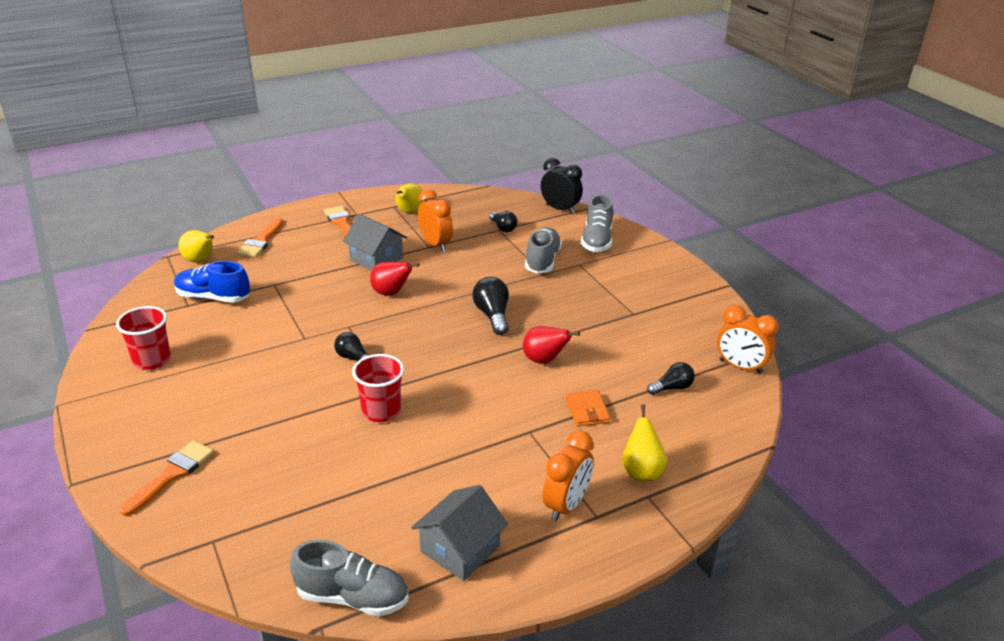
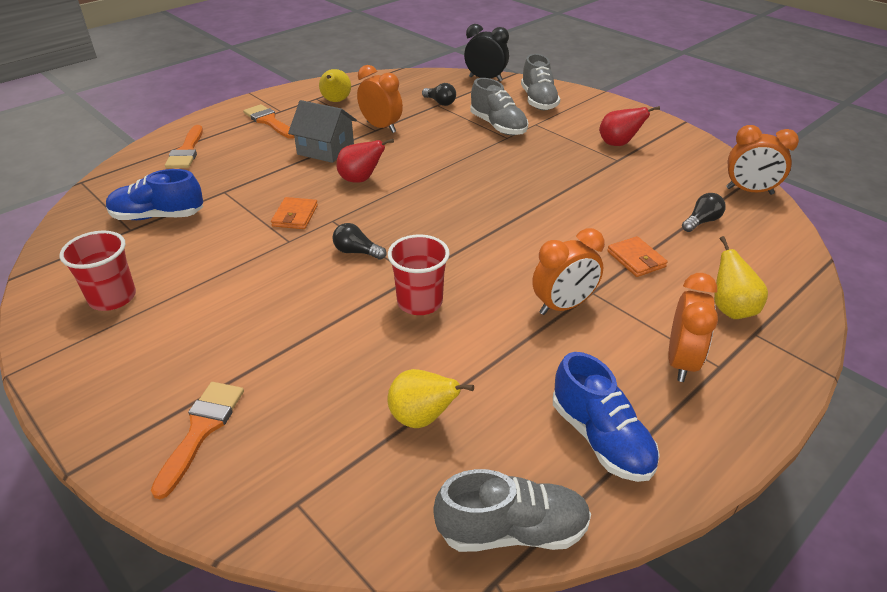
camera: 15 degrees left, 5 degrees up
yellow pear [179,230,214,263] -> yellow pear moved to [387,369,474,428]
grey house [411,485,508,581] -> blue shoe [553,352,660,482]
black light bulb [472,277,509,335] -> none
red pear [523,326,580,364] -> red pear moved to [599,106,660,146]
grey shoe [525,227,562,274] -> grey shoe turned 150 degrees clockwise [471,78,528,135]
none -> orange wallet [271,197,318,229]
none -> orange clock [532,228,605,315]

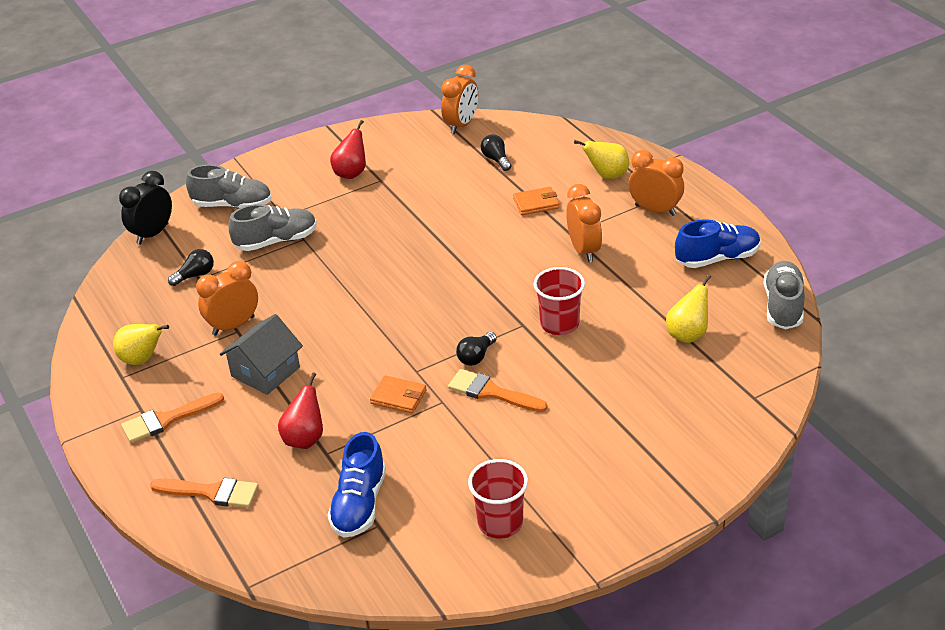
camera: 75 degrees left, 0 degrees up
orange brush [151,382,244,499] -> orange brush moved to [448,369,548,412]
red pear [336,139,394,183] -> red pear moved to [278,372,323,449]

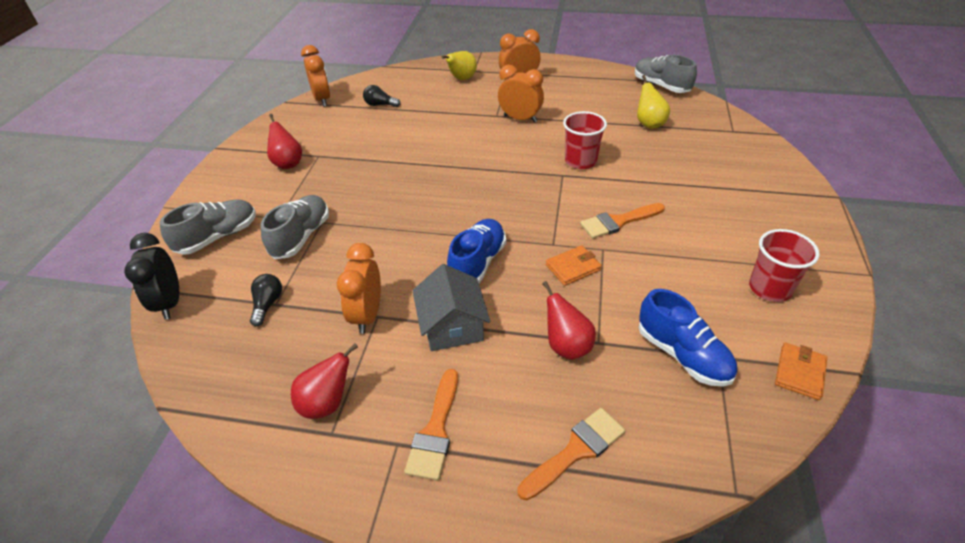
camera: 50 degrees left, 5 degrees up
yellow pear [113,324,169,365] -> red pear [291,343,358,419]
black light bulb [456,332,497,366] -> none
orange wallet [513,187,559,215] -> orange wallet moved to [775,343,827,400]
blue shoe [675,219,761,268] -> blue shoe moved to [447,219,506,283]

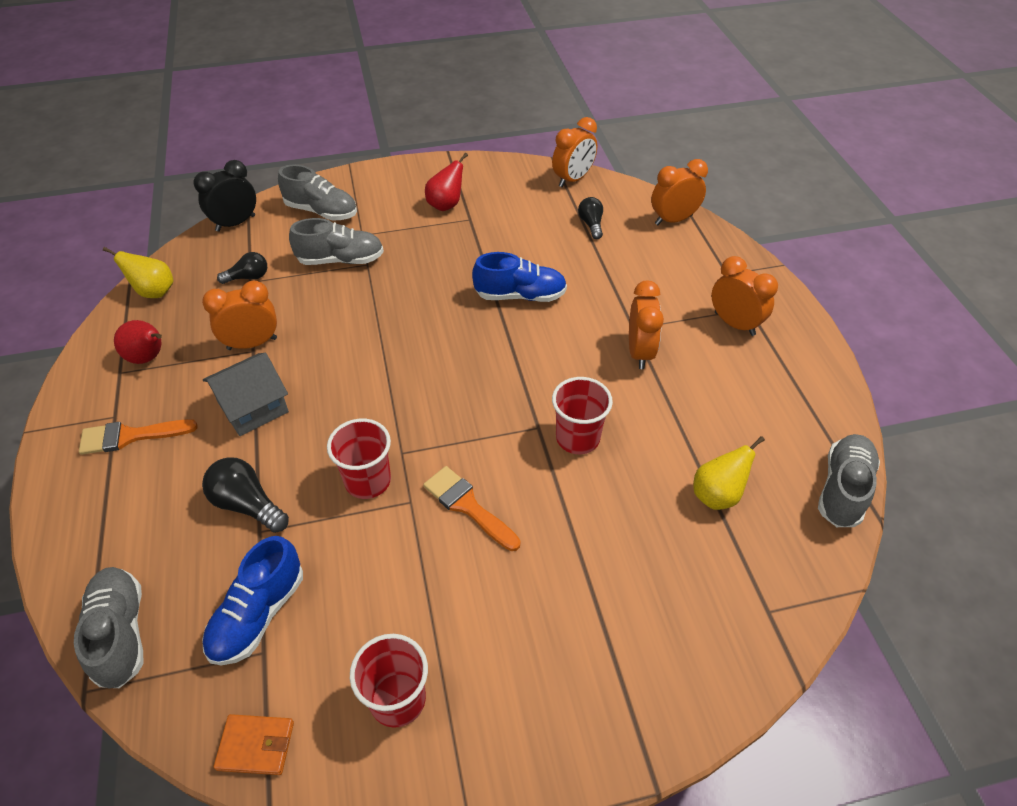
camera: 65 degrees right, 5 degrees up
yellow pear [442,51,477,80] -> yellow pear moved to [103,247,173,298]
blue shoe [447,219,506,283] -> blue shoe moved to [472,252,567,302]
orange brush [518,408,625,500] -> none
red pear [542,281,596,360] -> black light bulb [202,457,289,533]
orange wallet [546,245,602,286] -> red cup [327,419,391,499]
none -> grey shoe [74,567,143,688]
none -> orange clock [651,159,708,225]

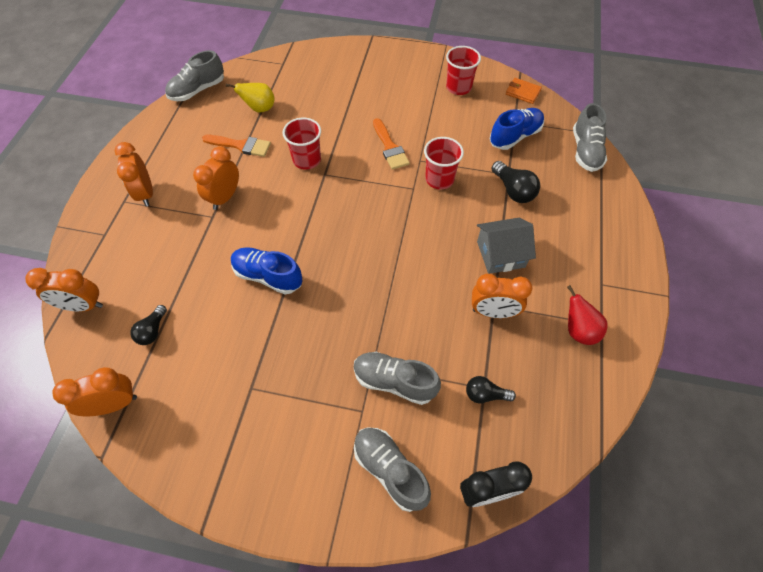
camera: 155 degrees left, 10 degrees up
orange brush [79,419,198,455] -> orange brush moved to [202,135,271,157]
yellow pear [103,247,173,298] -> none
red pear [425,153,468,211] -> none

